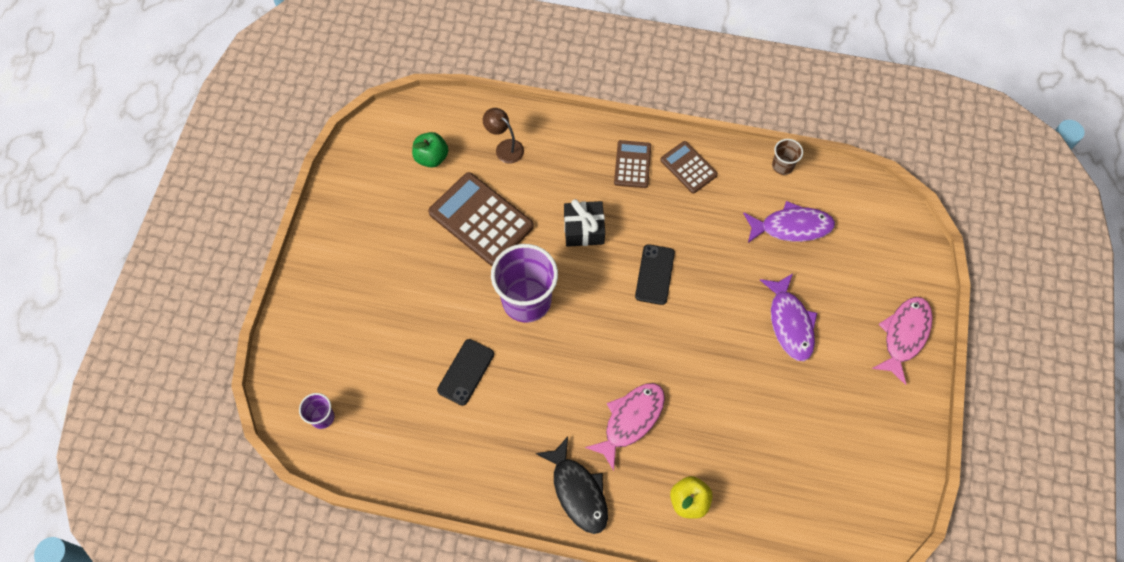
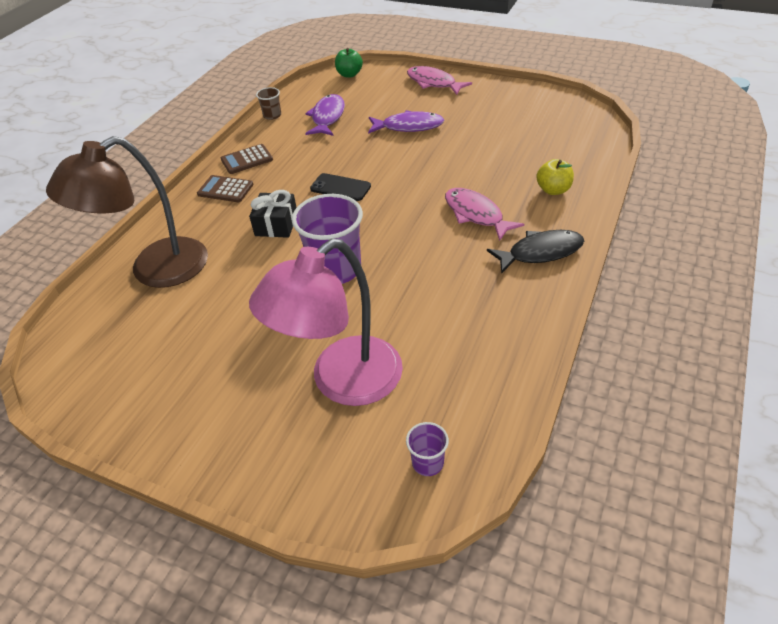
camera: 75 degrees left, 20 degrees down
green apple [412,132,448,168] -> green apple moved to [335,48,363,78]
brown calculator [428,172,534,266] -> none
black phone [437,339,494,406] -> none
brown lamp [483,108,524,164] -> brown lamp [46,136,208,288], size x2.42
none -> pink lamp [249,239,403,406]

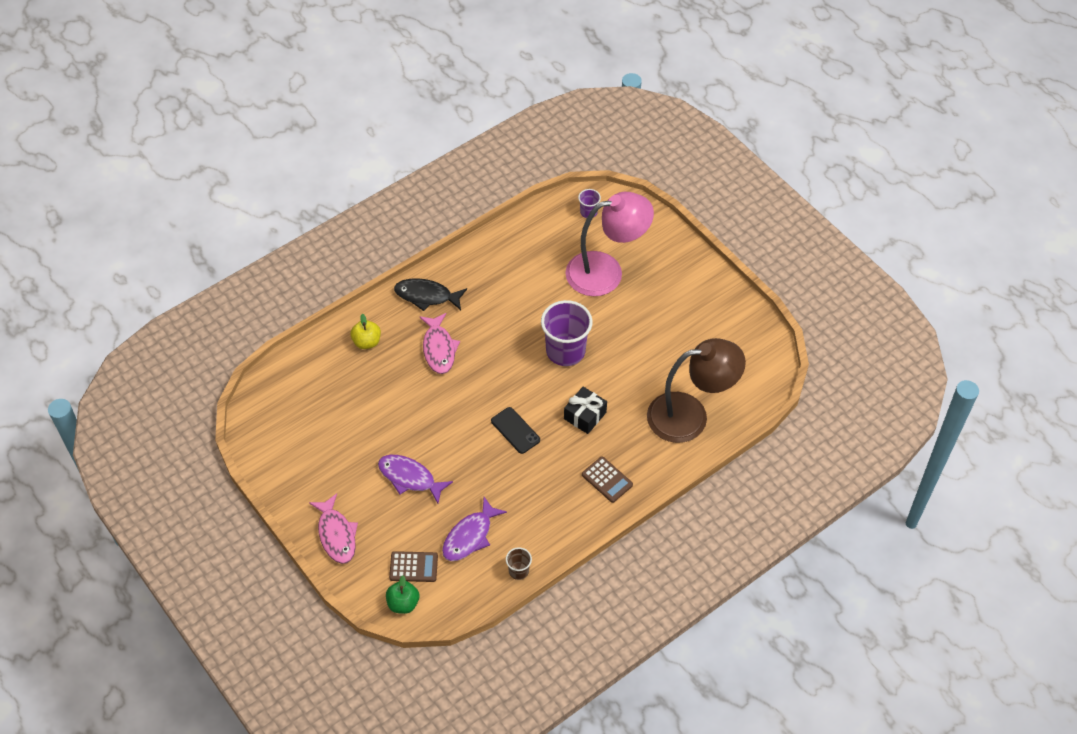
camera: 155 degrees left, 10 degrees up
brown calculator [221,144,273,174] -> brown calculator moved to [389,551,438,582]

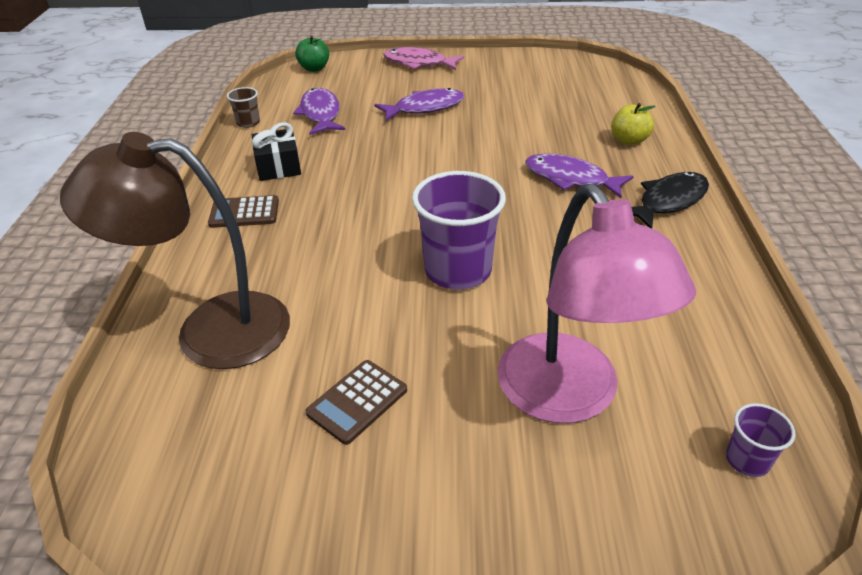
camera: 130 degrees right, 15 degrees down
brown calculator [389,551,438,582] -> brown calculator moved to [305,360,407,445]
pink fish [420,313,460,374] -> purple fish [525,154,634,198]
black phone [491,407,540,454] -> none
black gift [564,387,607,434] -> black gift moved to [252,122,301,181]
pink lamp [565,192,654,296] -> pink lamp turned 45 degrees counterclockwise [498,184,696,423]
brown lamp [647,338,746,443] -> brown lamp turned 60 degrees clockwise [60,132,290,369]

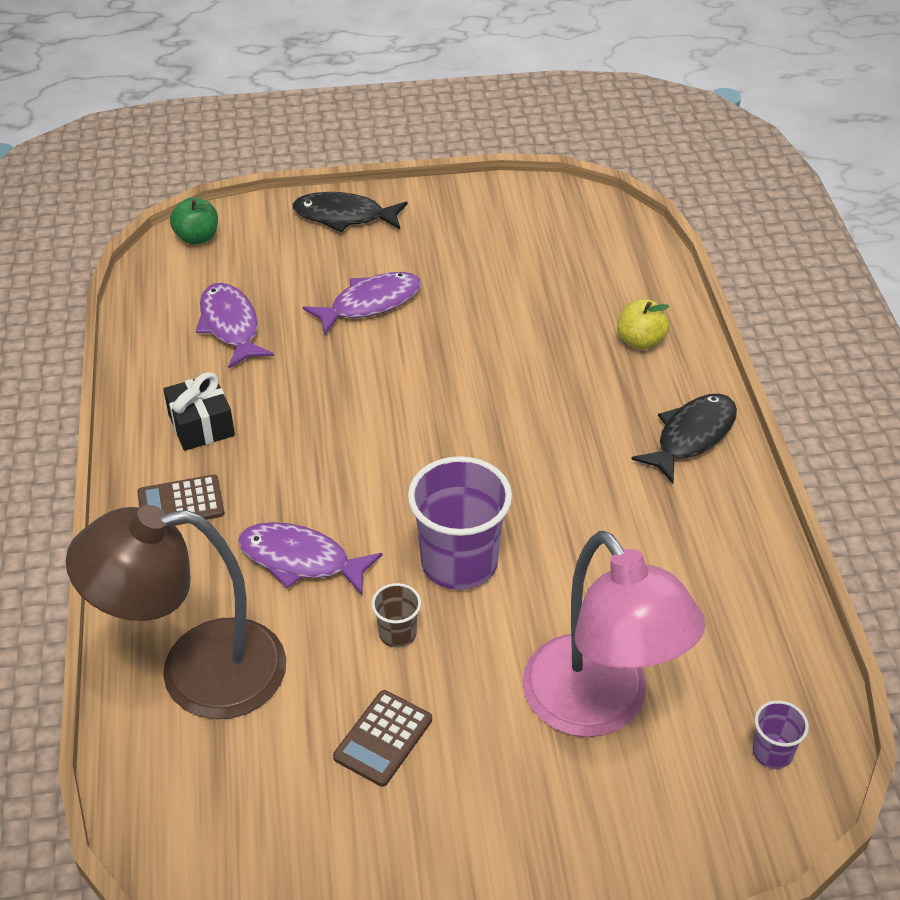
camera: 10 degrees left, 5 degrees up
brown cup [227,87,260,128] -> brown cup moved to [371,583,421,648]
pink fish [383,47,464,70] -> black fish [292,192,407,232]
purple fish [525,154,634,198] -> purple fish moved to [238,522,383,595]

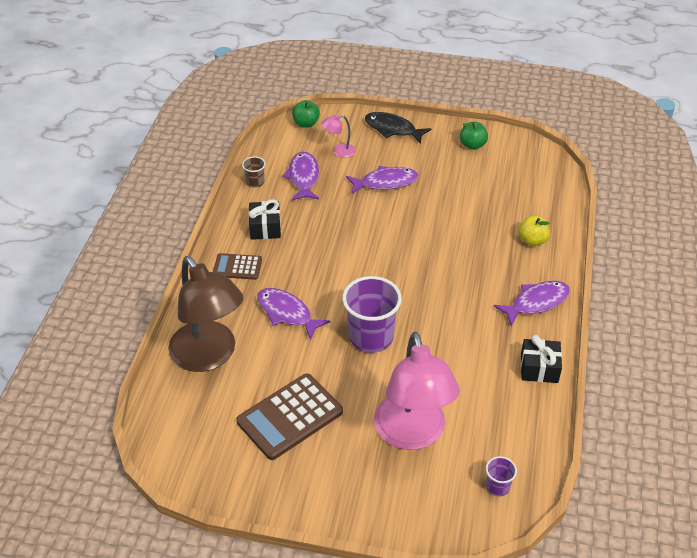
camera: 20 degrees right, 0 degrees up
brown lamp [66,505,286,719] -> brown lamp turned 135 degrees counterclockwise [168,256,244,372]
brown calculator [333,690,432,787] -> brown calculator [236,374,343,460], size x1.77
brown cup [371,583,421,648] -> brown cup moved to [242,157,266,188]
black fish [631,394,737,484] -> purple fish [493,281,570,326]
none -> pink lamp [322,114,356,158]
none -> green apple [459,122,488,150]
none -> black gift [521,335,562,383]

